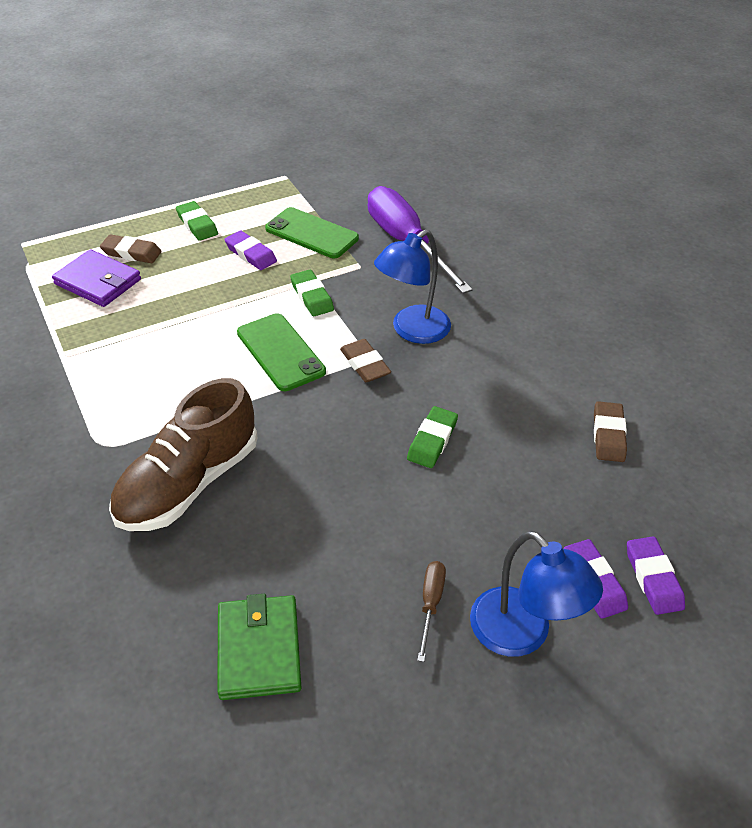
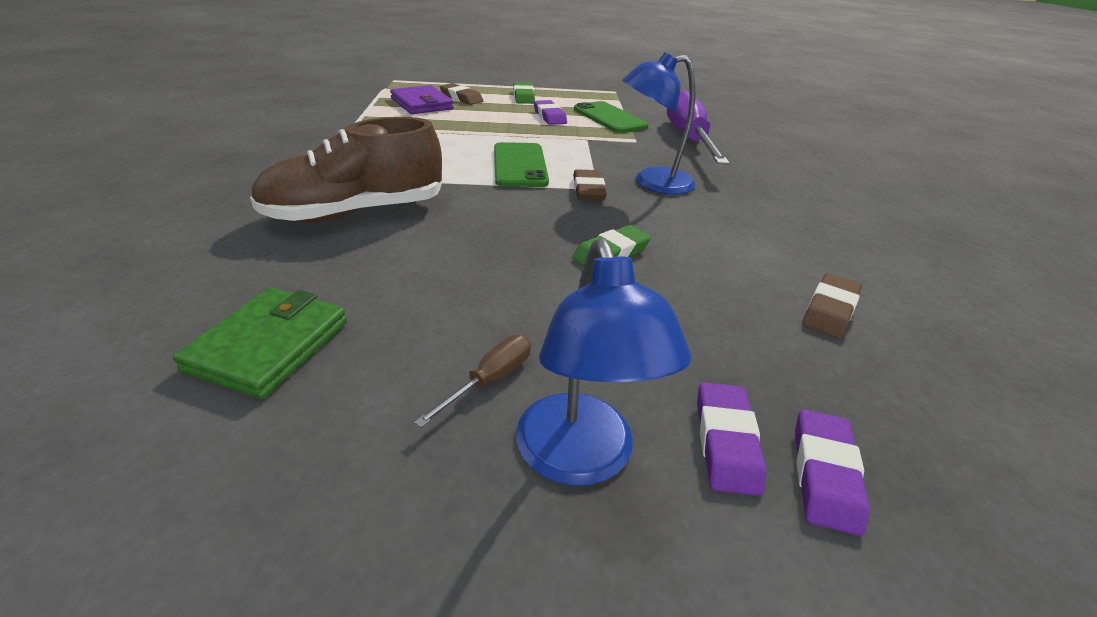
camera: 25 degrees right, 10 degrees down
green eraser [290,270,334,316] -> none

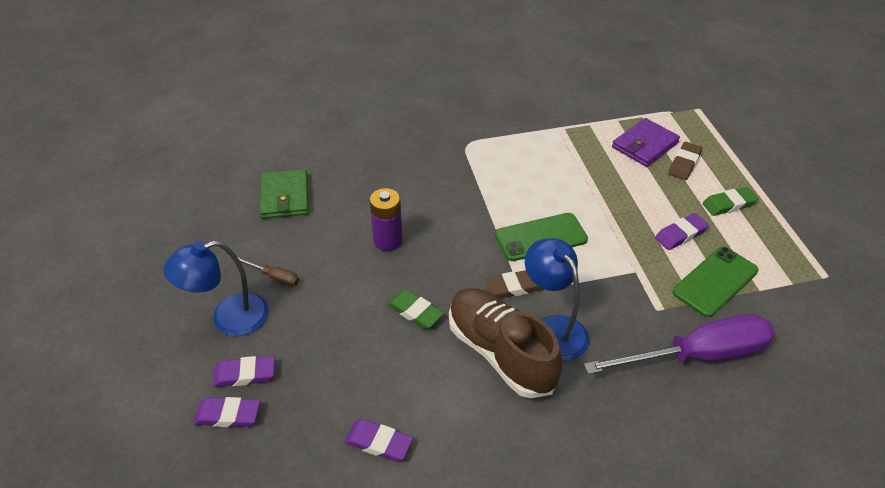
camera: 80 degrees right, 10 degrees up
green wallet [173,287,347,399] -> green wallet turned 75 degrees clockwise [260,169,309,219]
brown shoe [250,117,442,222] -> brown shoe moved to [449,288,563,398]
brown eraser [802,273,862,338] -> purple eraser [344,419,413,462]
none -> purple battery [370,188,403,251]

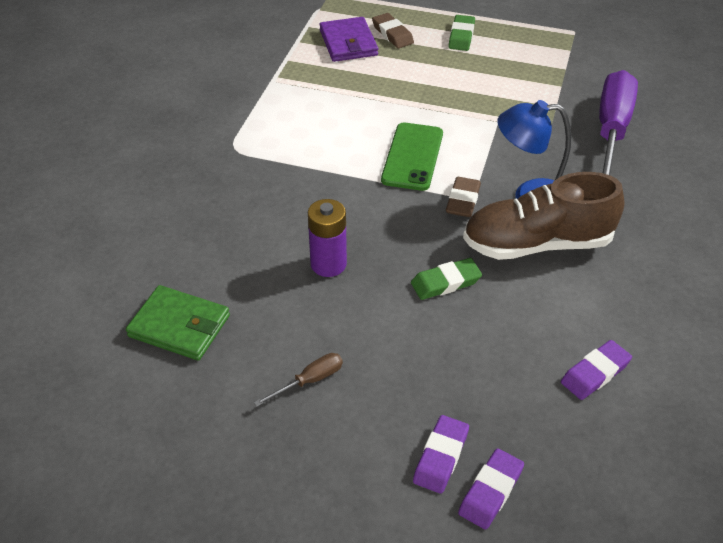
camera: 60 degrees left, 0 degrees up
blue lamp [163,240,269,336] -> none
purple eraser [655,213,709,250] -> none
green phone [672,246,759,317] -> none

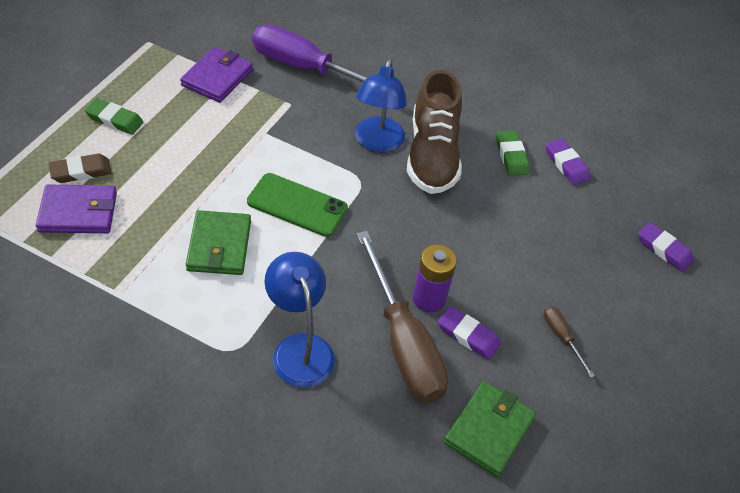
camera: 85 degrees left, 5 degrees up
green eraser [411,258,482,300] -> green eraser moved to [496,130,529,176]
purple eraser [413,415,469,494] -> purple eraser moved to [438,306,501,360]
brown eraser [446,177,481,217] -> none
none -> purple wallet [180,47,253,103]
none -> green wallet [186,210,251,275]
none -> blue lamp [265,252,335,387]
none -> brown screwdriver [356,231,448,403]

